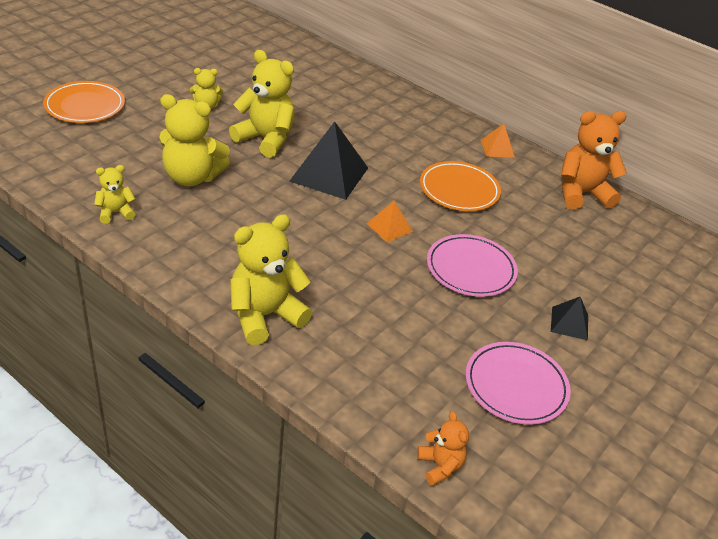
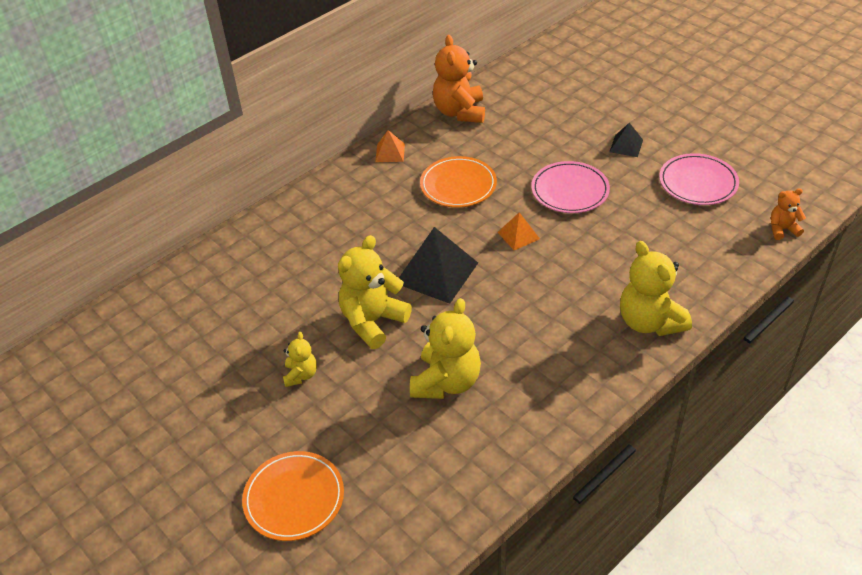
camera: 75 degrees left, 5 degrees up
yellow teddy bear [94,165,135,224] -> none

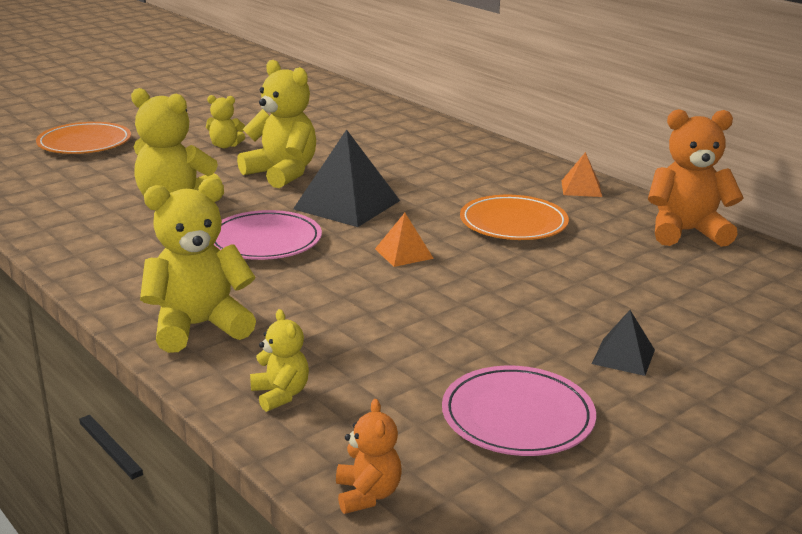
camera: 90 degrees right, 20 degrees down
pink plate [531,161,610,213] -> pink plate moved to [214,210,322,260]
none -> yellow teddy bear [250,309,309,412]

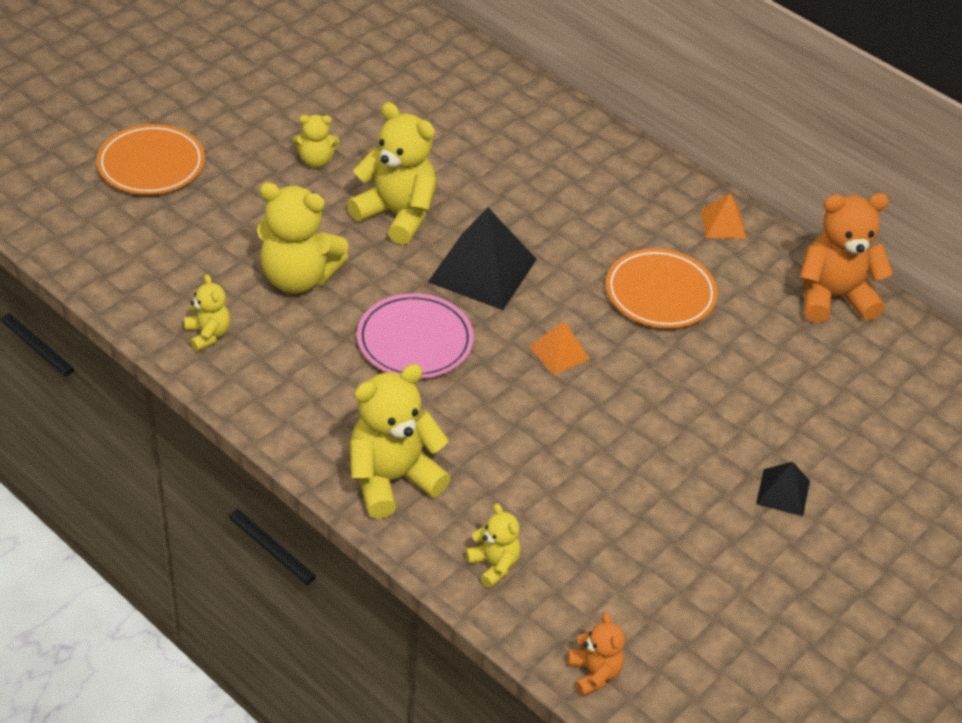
camera: 10 degrees left, 20 degrees up
pink plate [442,366,596,456] -> none
none -> yellow teddy bear [184,274,231,351]

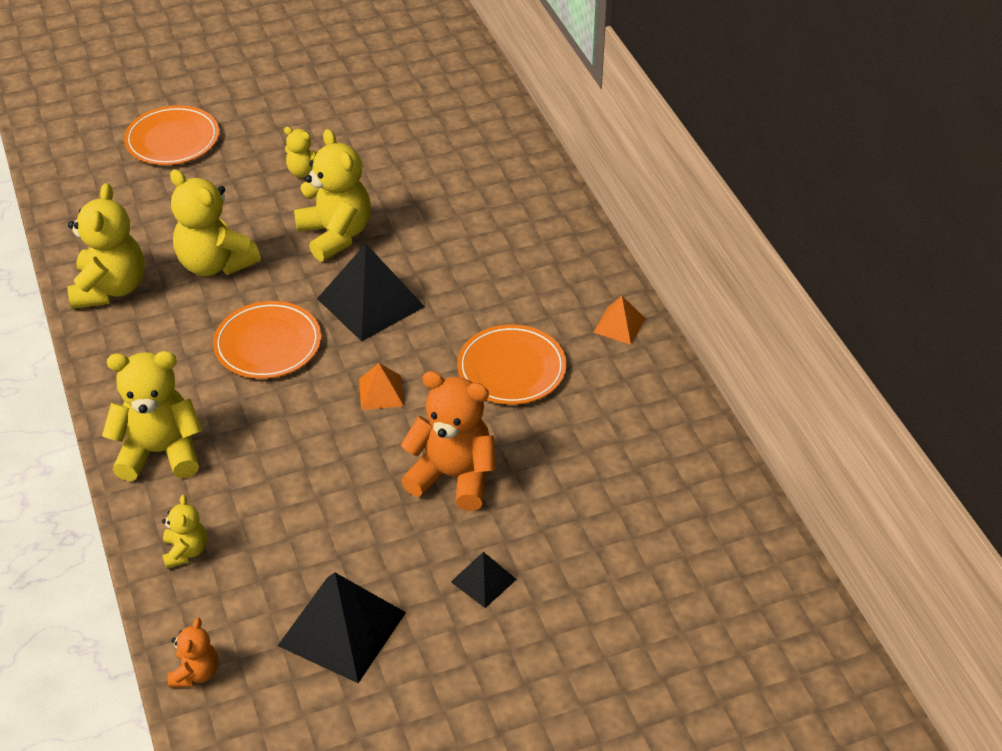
camera: 30 degrees right, 0 degrees up
yellow teddy bear [184,274,231,351] -> yellow teddy bear [67,183,145,309], size x1.92
pink plate [357,293,474,379] -> orange plate [213,301,321,379]
orange teddy bear [799,193,893,323] -> orange teddy bear moved to [401,371,496,511]
none -> black pyramid [278,573,406,683]

